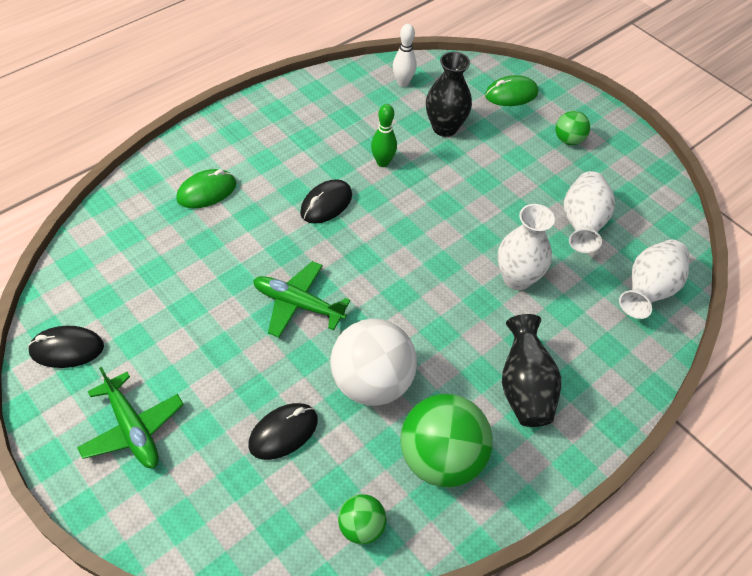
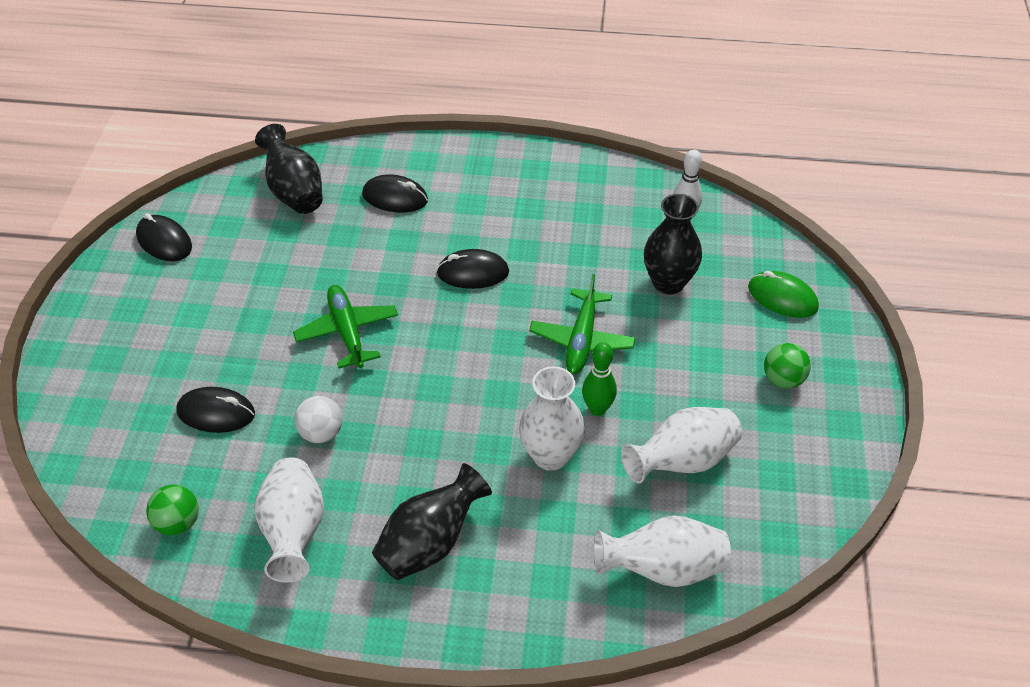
camera: 50 degrees right, 5 degrees down
green plane [77,367,184,468] -> green plane moved to [529,274,636,374]
green mouse [176,169,236,208] -> black mouse [362,174,428,213]
white ball [330,319,417,406] -> white ball [294,396,343,443], size x0.51
green bowling pin [371,104,397,167] -> green bowling pin moved to [582,342,617,416]
green ball [400,394,493,488] -> white vase [254,457,324,583]
none -> black vase [255,124,323,214]

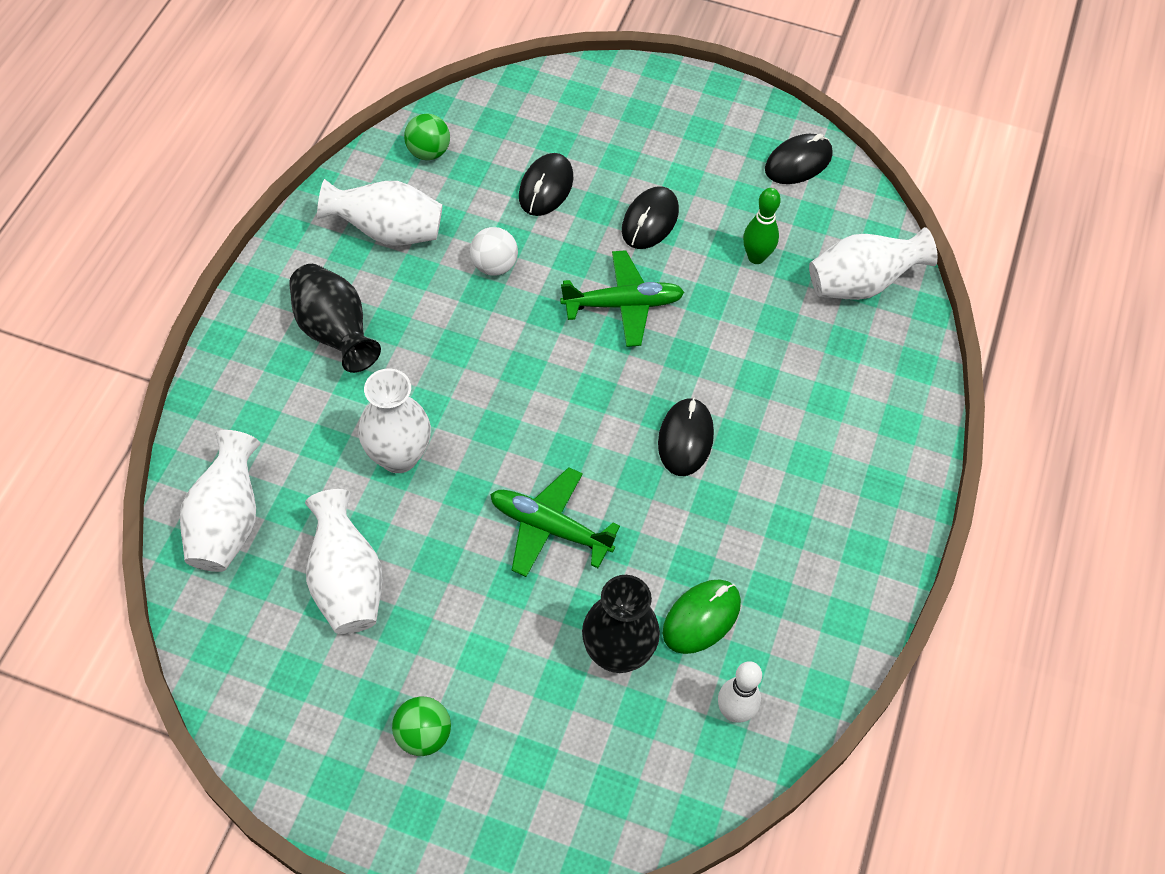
camera: 100 degrees right, 10 degrees up
black vase [255,124,323,214] -> white vase [809,227,938,300]
black mouse [362,174,428,213] -> black mouse moved to [622,186,679,249]
green bowling pin [582,342,617,416] -> green bowling pin moved to [743,188,781,264]
green mouse [748,271,819,318] -> green mouse moved to [663,580,741,654]

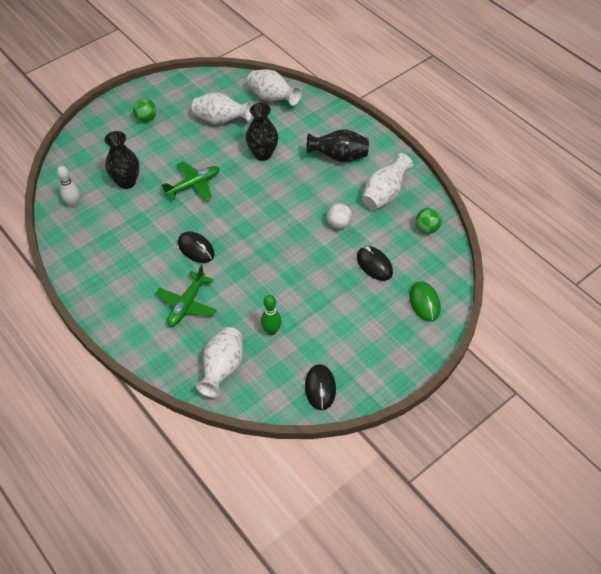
camera: 125 degrees right, 5 degrees down
white vase [358,368,431,473] -> black vase [246,103,278,161]
green plane [560,250,684,347] -> green plane moved to [155,265,217,327]
black mouse [622,186,679,249] -> none
green mouse [663,580,741,654] -> green mouse moved to [409,281,441,322]

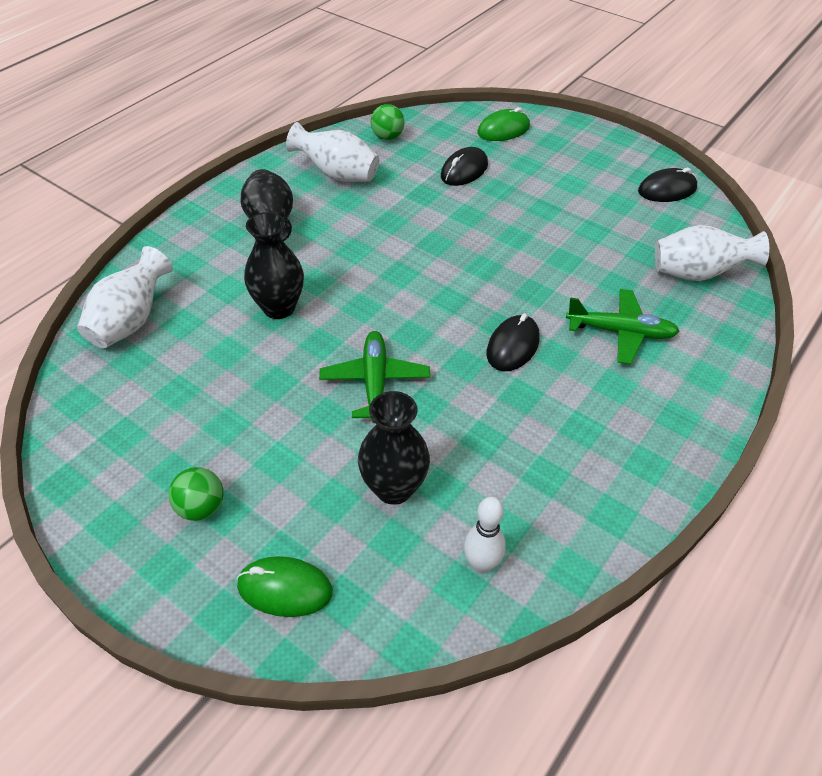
camera: 105 degrees left, 5 degrees down
green plane [161,162,220,201] -> green plane turned 45 degrees clockwise [319,331,430,423]
white vase [192,93,252,125] -> none
green bowling pin [261,295,282,335] -> none
white ball [327,203,352,229] -> none
none -> green mouse [237,556,333,617]

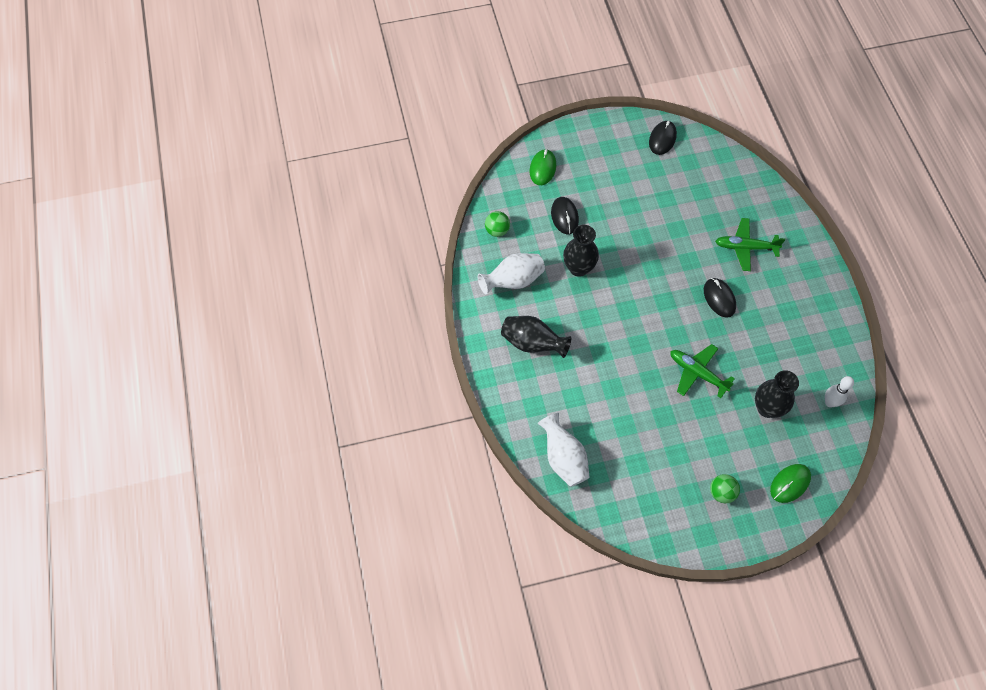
camera: 50 degrees left, 15 degrees up
black vase [244,212,304,319] -> black vase moved to [563,225,599,277]
green plane [566,289,680,364] -> green plane turned 135 degrees counterclockwise [715,218,785,271]
white vase [655,225,769,281] -> none

